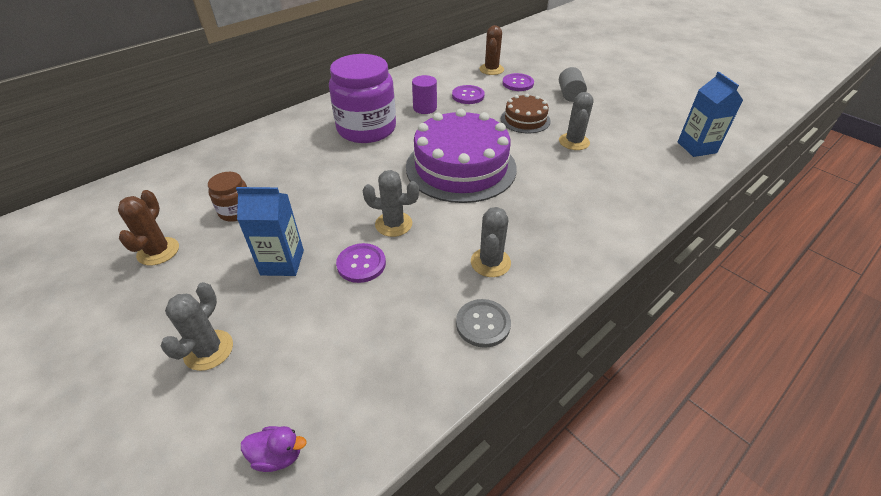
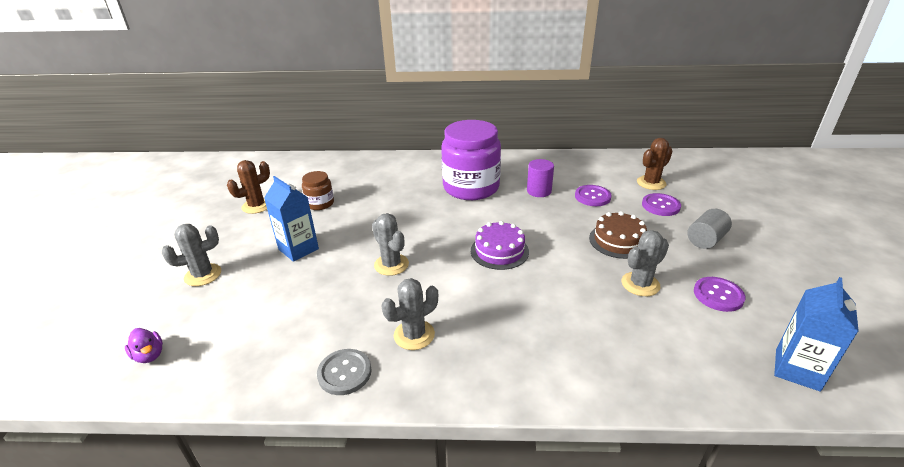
camera: 45 degrees right, 10 degrees down
purple button [336,243,386,283] -> purple button moved to [694,277,745,312]
purple cake [406,109,517,203] -> purple cake [471,221,529,270], size x0.51

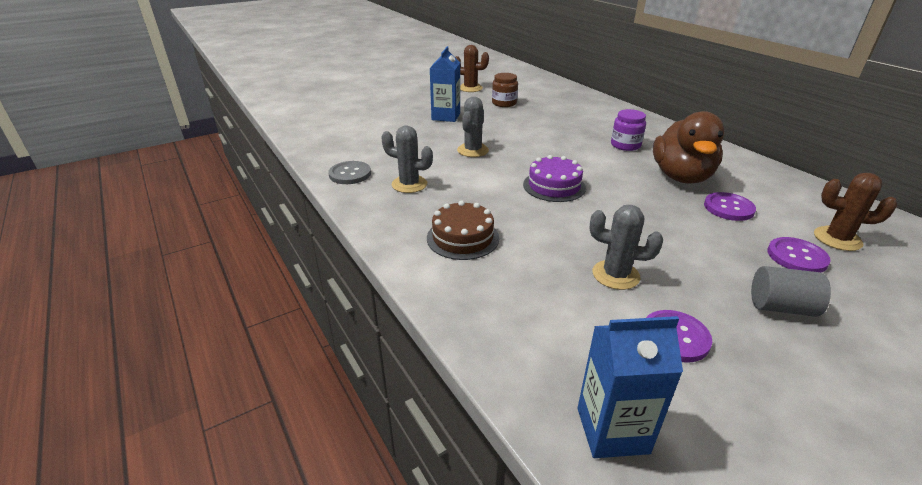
camera: 55 degrees right, 0 degrees up
purple duck [125,328,163,363] -> none
grey cactus [162,224,221,286] -> none
purple jar [441,120,501,200] -> purple jar [611,109,646,151], size x0.48
purple cylinder [527,159,554,197] -> brown duck [653,111,725,183]
brown cake [589,211,647,259] -> brown cake moved to [427,201,499,260]

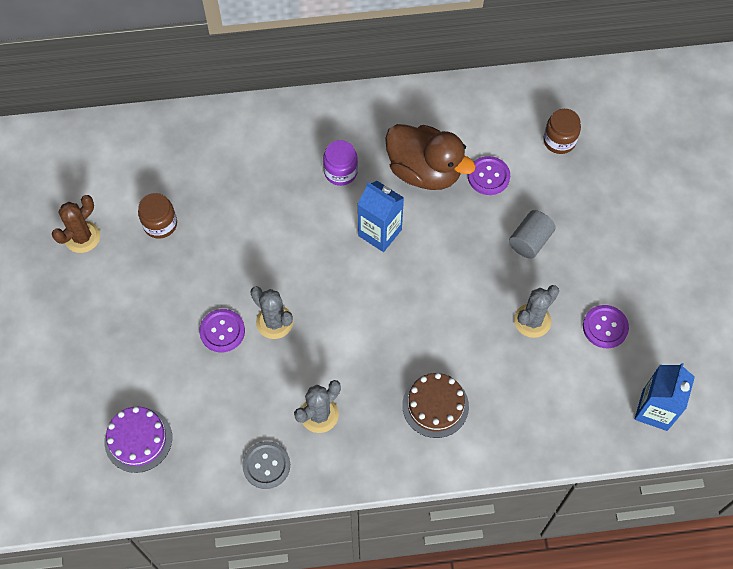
camera: 65 degrees left, 30 degrees up
blue carton [430,46,460,122] -> blue carton moved to [358,181,404,252]
purple cake [523,155,586,202] -> purple cake moved to [105,406,172,473]
grey cylinder [751,266,831,317] -> grey cylinder moved to [509,210,556,259]
purple button [767,237,831,273] -> purple button moved to [199,309,245,352]
brown cactus [814,173,897,251] -> brown jar [543,109,581,154]

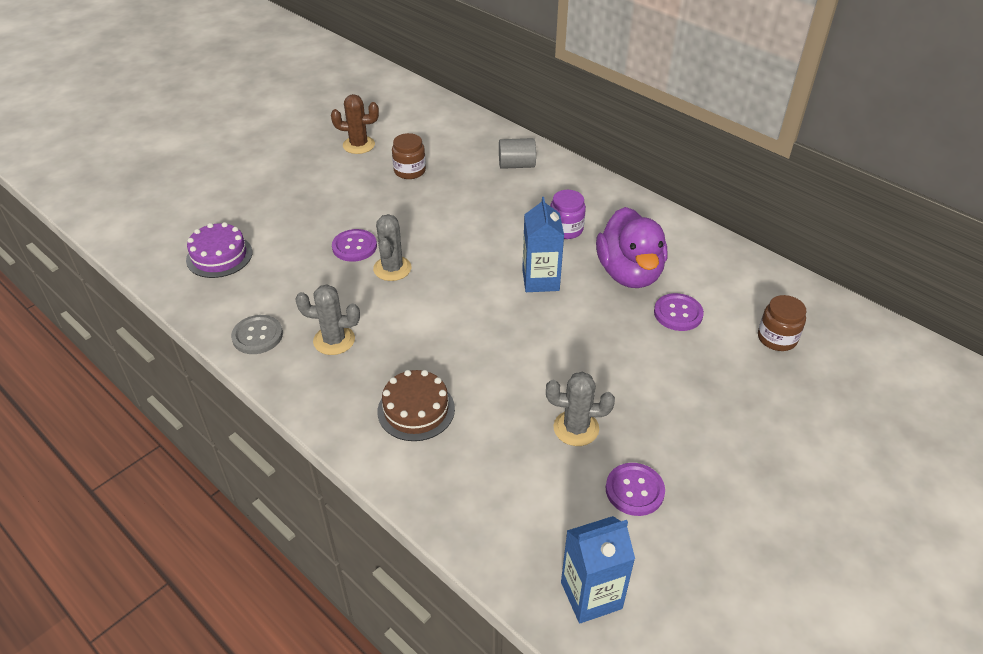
camera: 50 degrees right, 20 degrees down
brown duck [385,124,476,190] -> purple duck [596,207,667,288]
grey cylinder [509,210,556,259] -> grey cylinder moved to [499,138,536,169]

